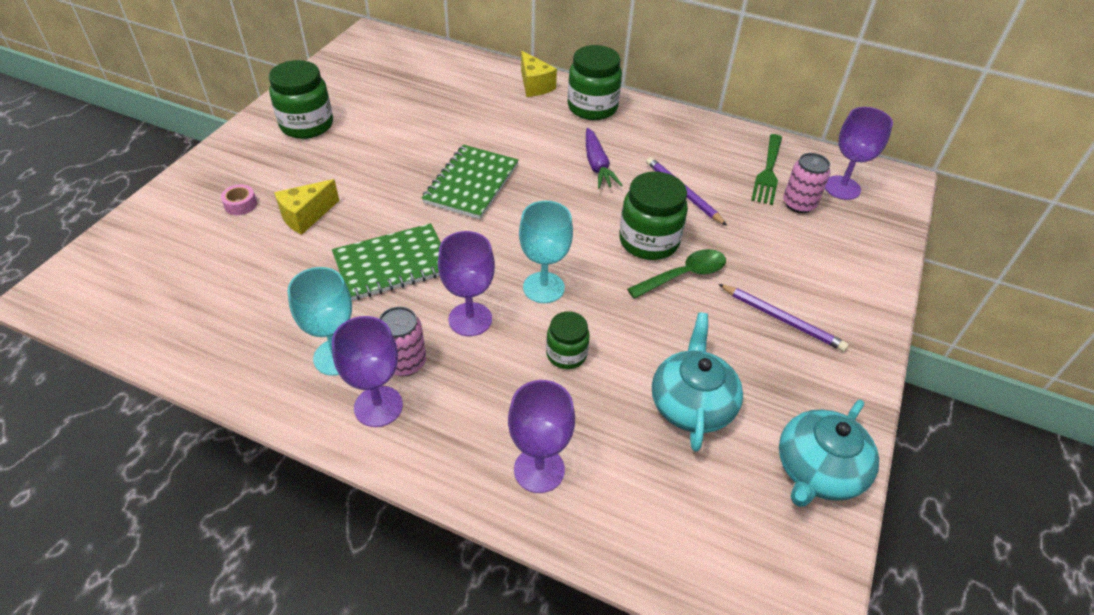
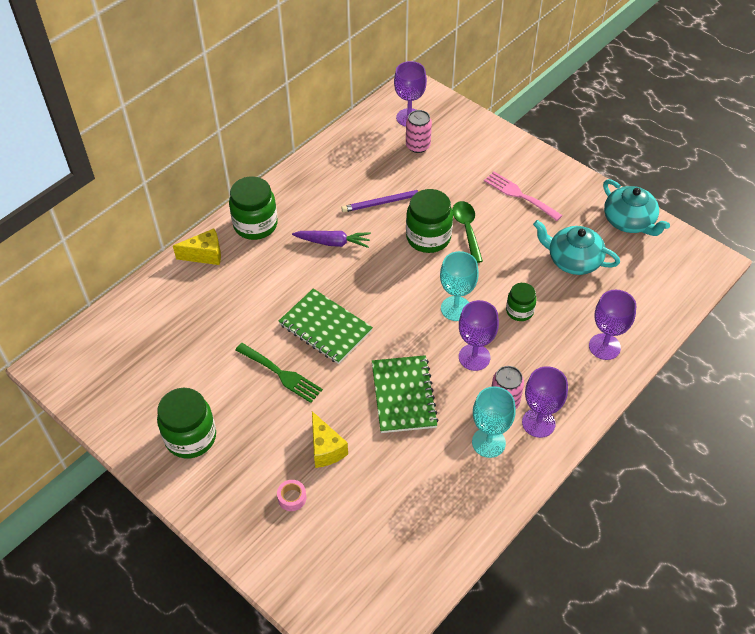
camera: 70 degrees left, 5 degrees up
purple pencil [718,284,849,352] -> pink fork [484,172,563,221]
green fork [751,134,782,205] -> green fork moved to [235,343,323,403]

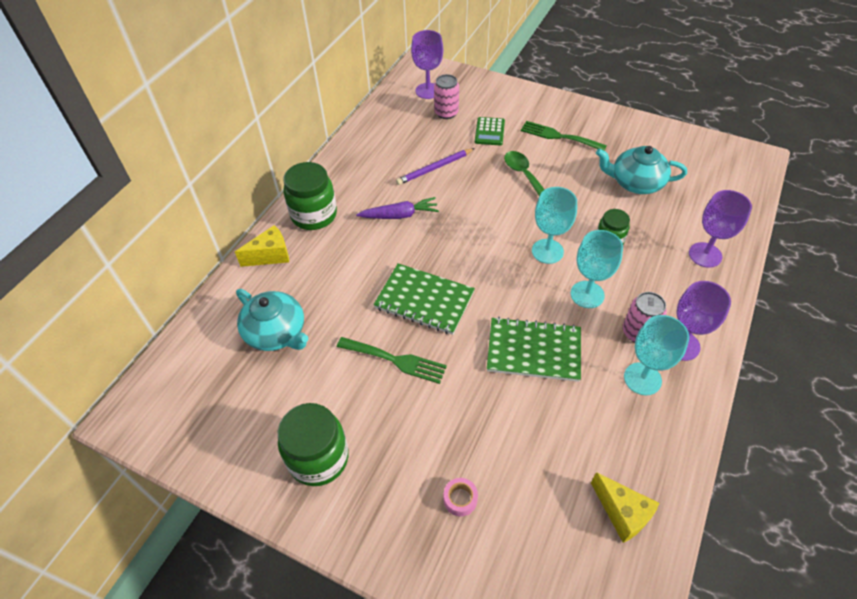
camera: 15 degrees left, 0 degrees up
yellow cheese [312,411,348,468] -> yellow cheese moved to [591,472,659,543]
green notebook [372,355,439,433] -> green notebook turned 60 degrees counterclockwise [487,317,581,382]
green jar [406,189,453,253] -> none
purple goblet [459,300,499,371] -> turquoise goblet [570,230,623,308]
pink fork [484,172,563,221] -> green fork [521,121,607,151]
turquoise teapot [603,179,670,236] -> turquoise teapot moved to [236,289,309,351]
none -> green calculator [475,117,505,145]

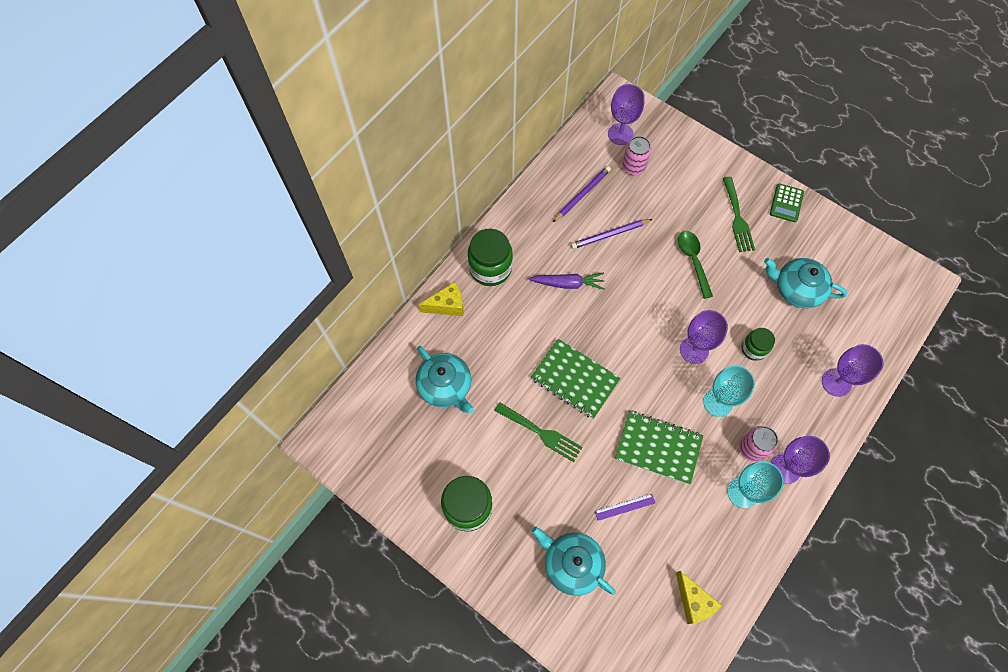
camera: 10 degrees right, 15 degrees up
pink tape [444,478,478,516] -> turquoise teapot [532,527,616,596]
green calculator [475,117,505,145] -> green calculator moved to [770,183,804,222]
green fork [521,121,607,151] -> green fork turned 135 degrees counterclockwise [723,177,755,252]
turquoise goblet [532,187,577,264] -> purple goblet [680,310,728,364]
none -> purple pencil [553,166,611,222]
none -> purple ruler [595,494,655,521]

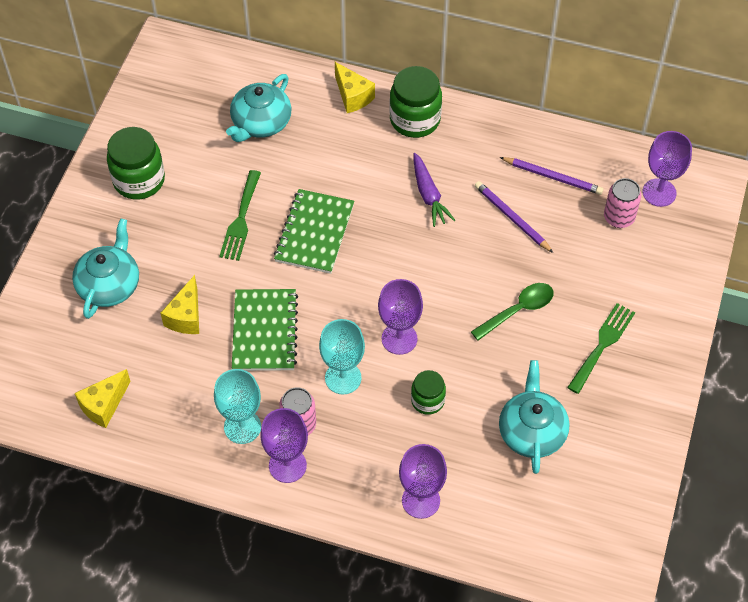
camera: 70 degrees right, 10 degrees down
purple ruler [595,494,655,521] -> yellow cheese [161,275,199,334]
green fork [723,177,755,252] -> green fork turned 150 degrees clockwise [567,303,635,394]
green calculator [770,183,804,222] -> none

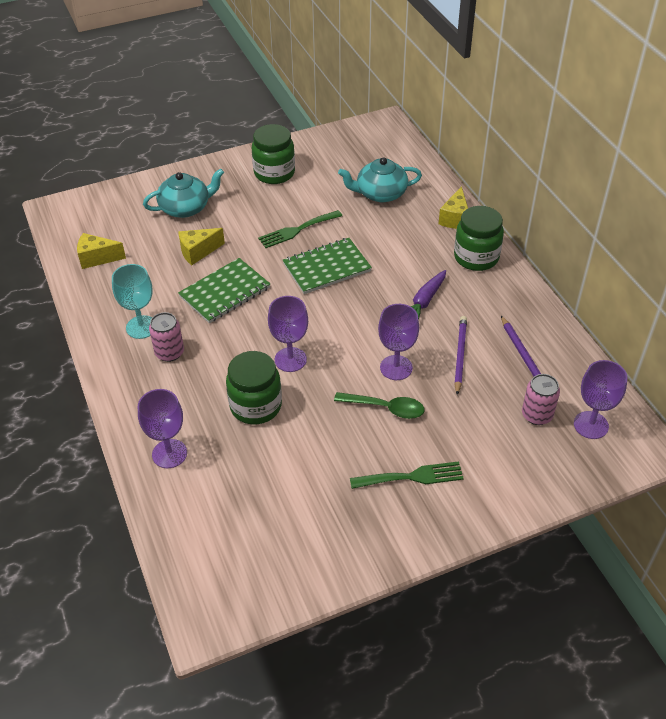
camera: 50 degrees right, 10 degrees down
purple goblet [260,408,308,483] -> purple goblet moved to [378,304,419,380]
turquoise goblet [319,319,365,395] -> none
green jar [411,370,446,415] -> green jar [226,351,282,424], size x1.70
turquoise teapot [499,360,570,474] -> none

